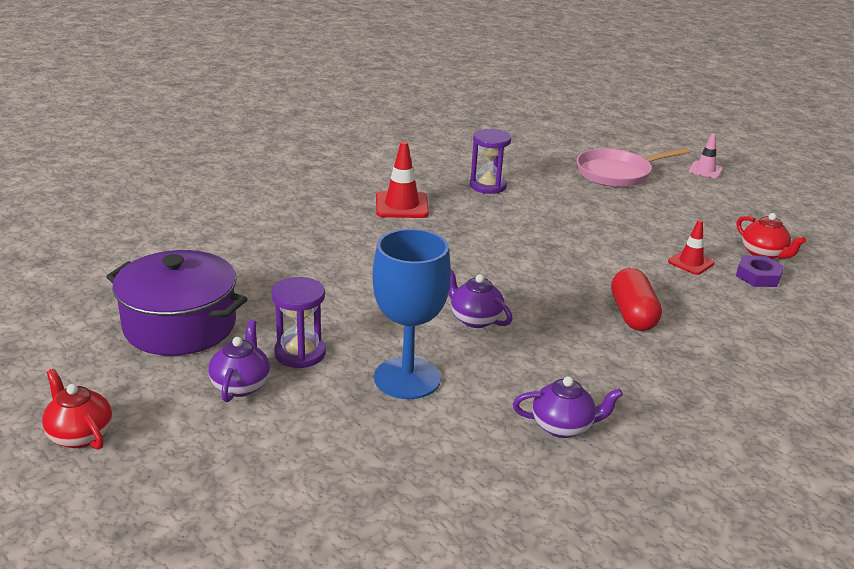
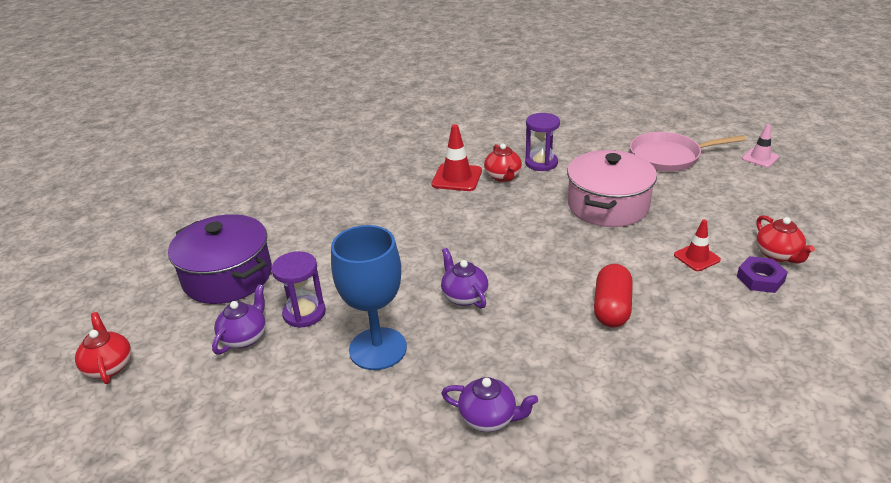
camera: 20 degrees right, 5 degrees up
none -> red teapot [484,144,522,182]
none -> pink pot [567,150,657,227]

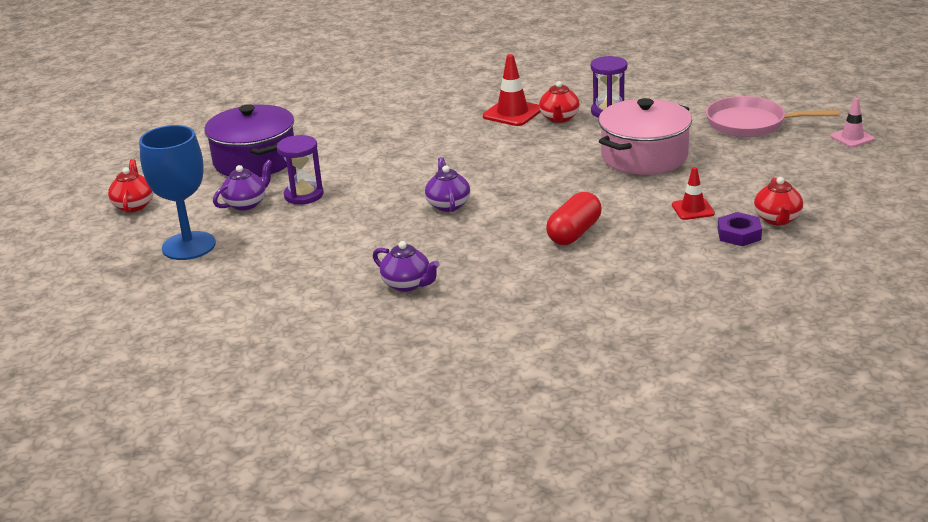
camera: 20 degrees right, 5 degrees down
blue goblet [331,225,407,370] -> blue goblet moved to [139,125,216,260]

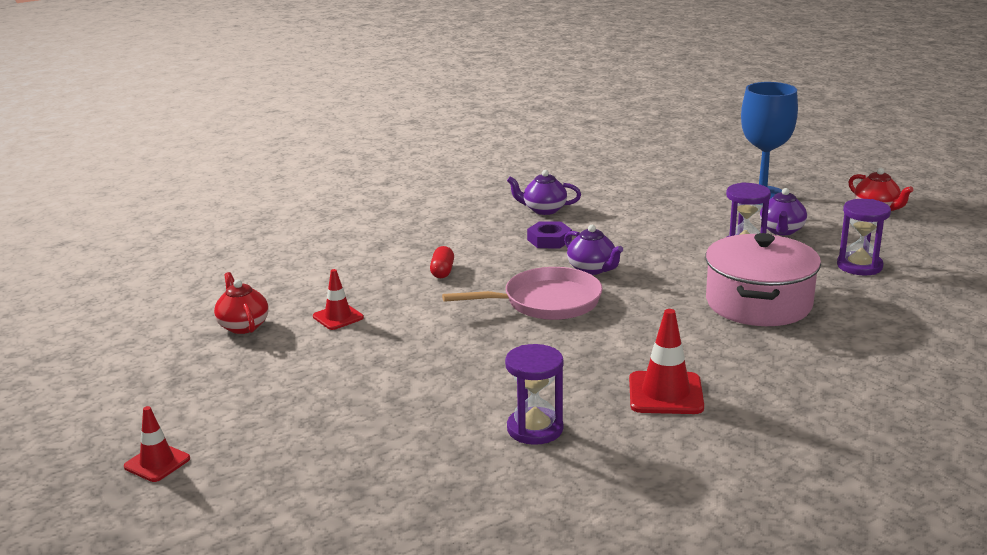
camera: 150 degrees right, 5 degrees down
purple pot [204,104,294,177] -> purple hourglass [837,199,891,276]
red teapot [539,81,580,123] -> none
red capsule [546,192,602,245] -> red capsule [430,246,454,278], size x0.60
pink pot [599,98,692,175] -> pink pot moved to [705,233,821,326]
pink pan [706,96,840,137] -> pink pan moved to [442,267,603,320]
purple nut [718,212,762,246] -> purple nut moved to [527,221,572,249]
pink traffic cone [830,98,875,147] -> red traffic cone [124,406,190,482]

